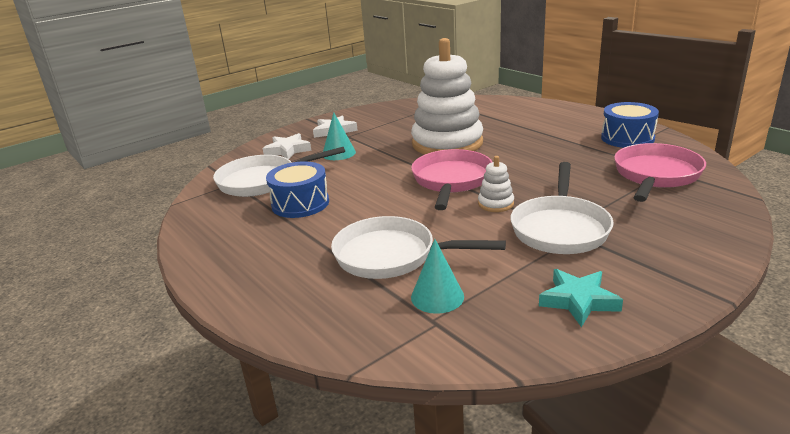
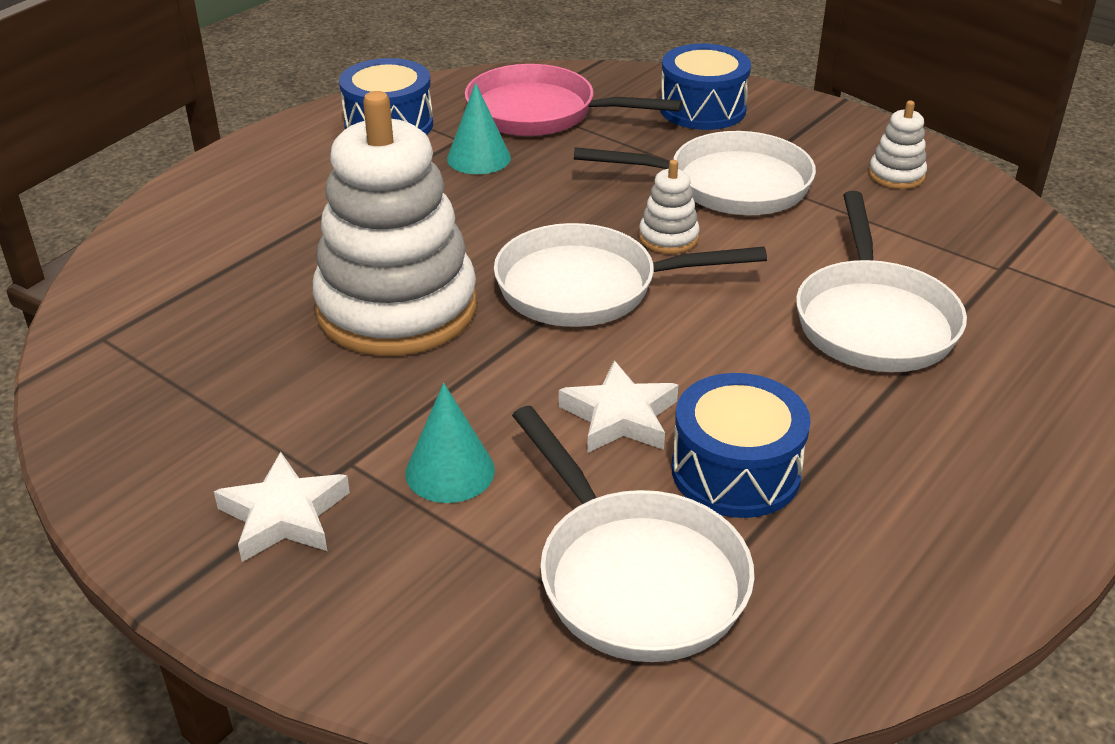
camera: 105 degrees left, 10 degrees up
white star [263,133,311,159] -> white star moved to [559,360,678,453]
pink pan [411,149,492,210] -> white pan [494,223,767,327]
turquoise cone [411,239,464,314] -> turquoise cone moved to [447,83,511,174]
turquoise star [539,269,623,327] -> white stacking toy [869,101,927,189]
none -> blue drum [660,44,751,130]

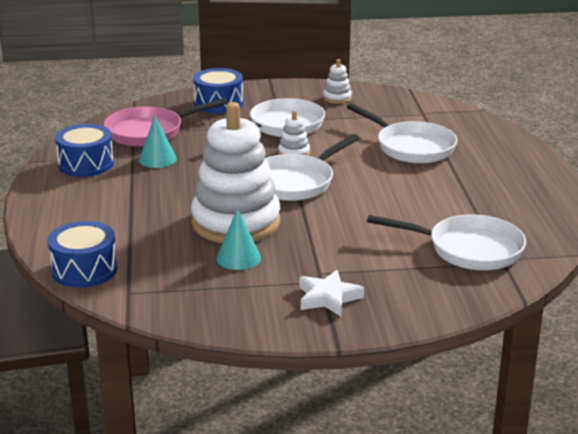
camera: 45 degrees left, 10 degrees down
turquoise cone [406,383,495,503] -> turquoise cone moved to [216,208,261,270]
white star [559,360,678,453] -> none
blue drum [672,373,811,518] -> blue drum moved to [47,221,117,288]

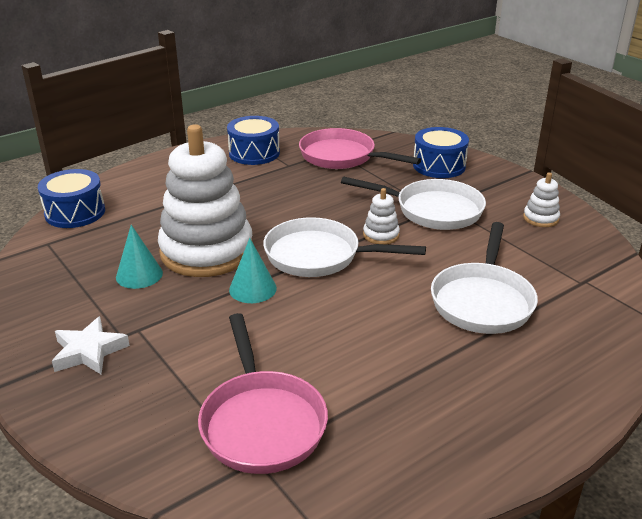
camera: 60 degrees right, 5 degrees up
turquoise cone [139,116,177,168] -> turquoise cone moved to [229,238,277,303]
white pan [367,215,526,270] -> pink pan [198,313,328,474]

